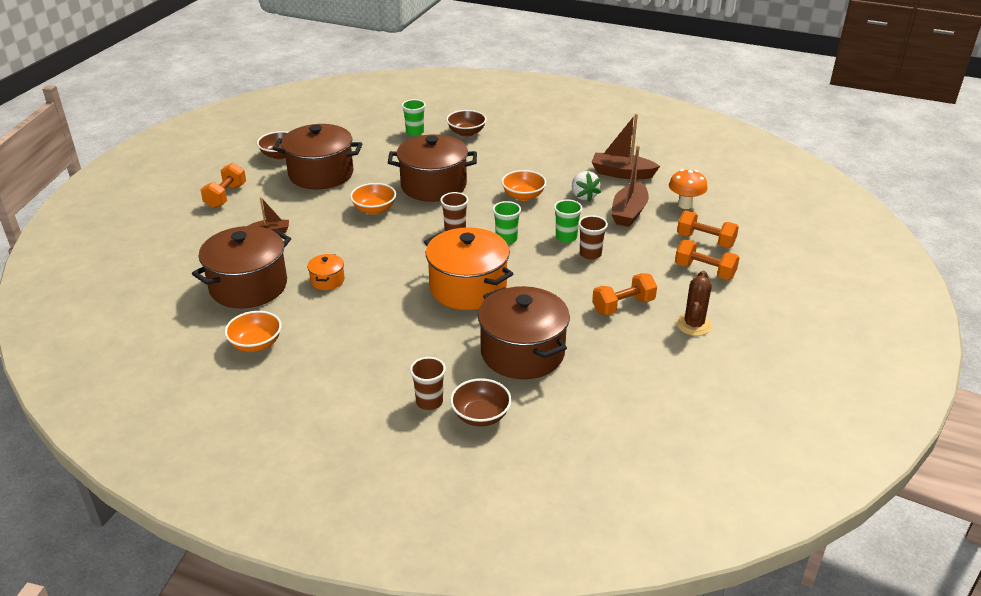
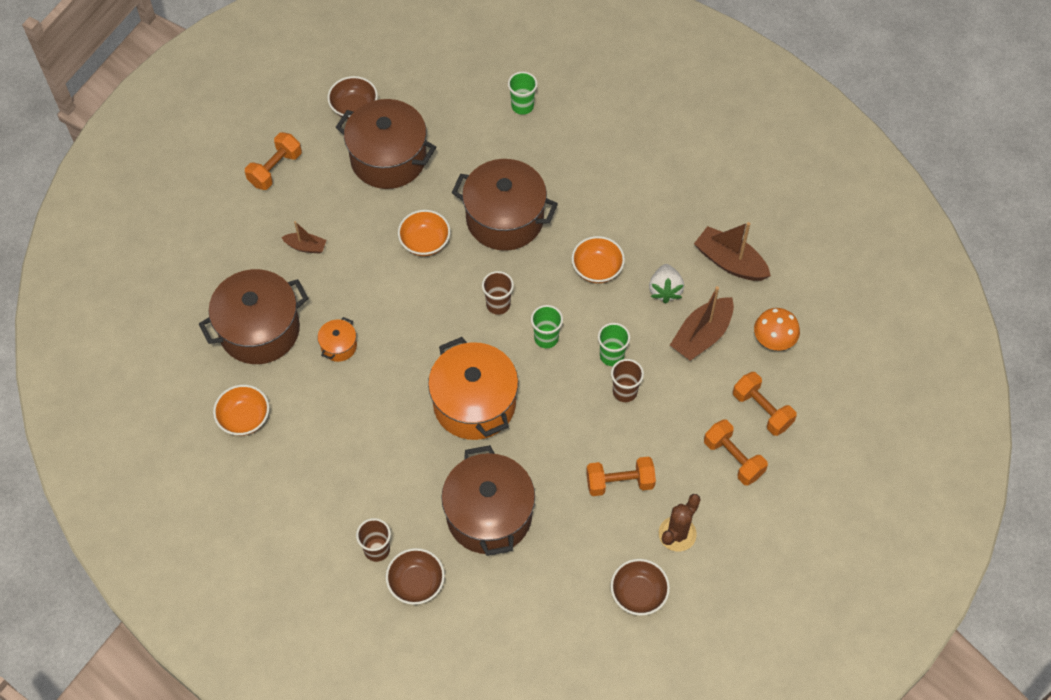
camera: 20 degrees right, 25 degrees up
brown bowl [446,110,487,137] -> brown bowl moved to [611,559,670,615]

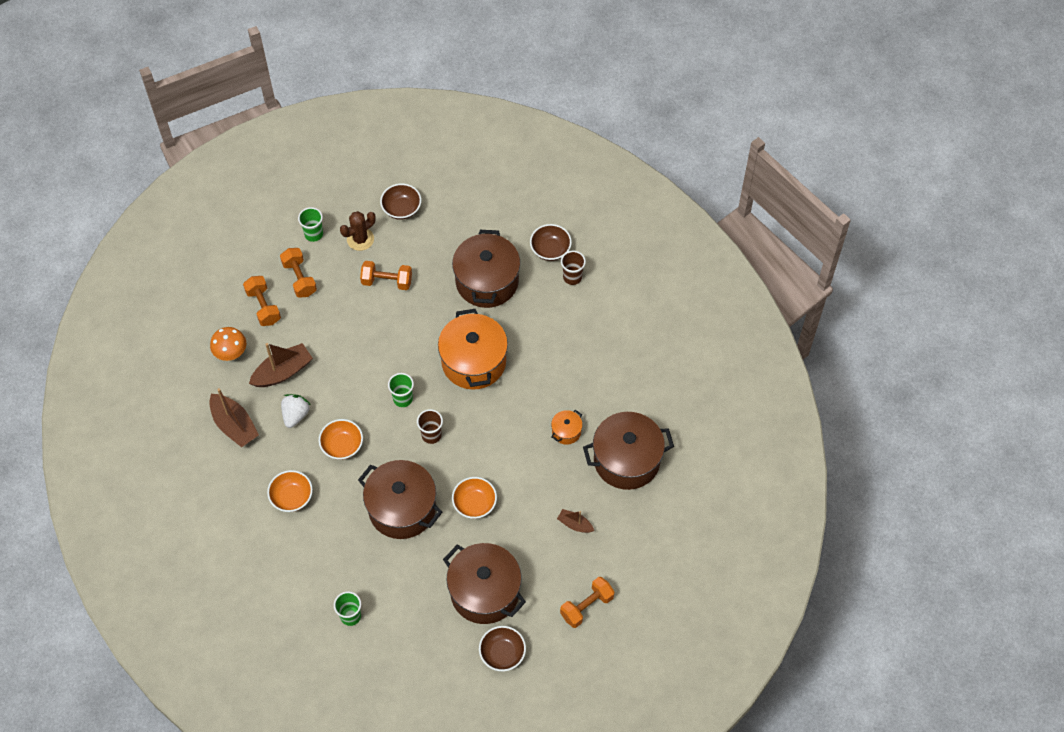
camera: 165 degrees left, 0 degrees up
orange bowl [213,385,269,436] -> orange bowl moved to [267,470,313,512]
green cup [598,323,630,366] -> green cup moved to [298,207,323,242]
brown cup [611,359,644,402] -> none

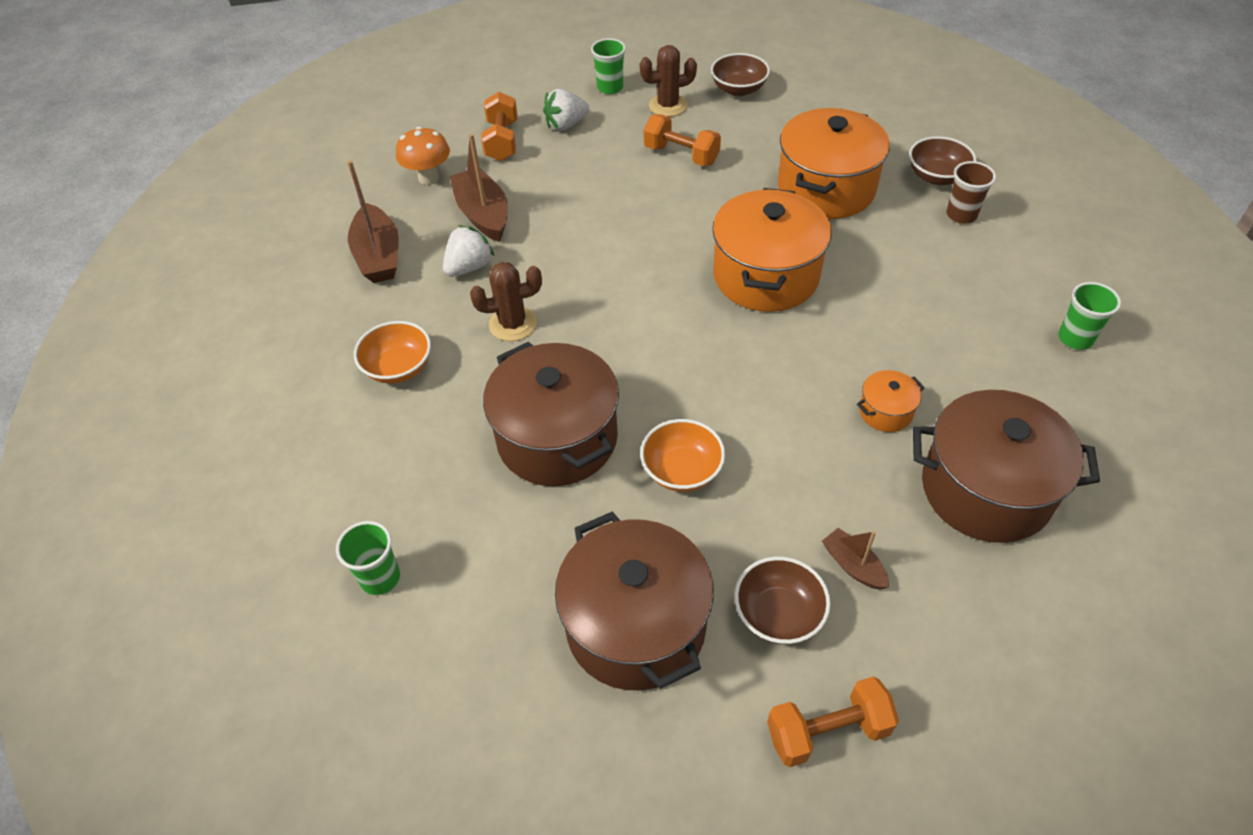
camera: 25 degrees right, 10 degrees down
brown boat [249,343,313,387] -> brown boat turned 105 degrees counterclockwise [450,134,508,242]
orange dumbbell [280,248,317,298] -> white strawberry [543,89,589,131]
orange bowl [319,419,363,460] -> brown cactus [470,262,542,341]
green cup [388,373,414,407] -> green cup moved to [1058,282,1121,350]
brown cup [417,409,443,444] -> none
brown pot [452,230,520,308] -> orange pot [778,108,890,219]
brown bowl [479,626,526,671] -> brown bowl moved to [734,557,831,644]

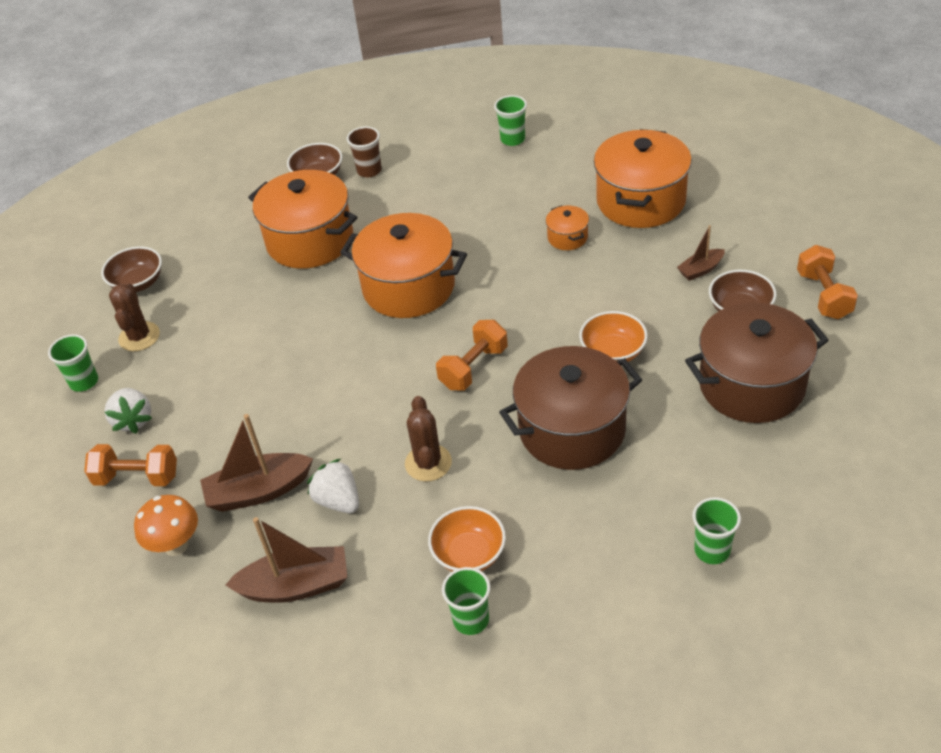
camera: 80 degrees left, 5 degrees down
orange dumbbell [643,114,721,166] -> orange dumbbell moved to [436,320,508,391]
brown pot [913,390,1100,543] -> orange pot [594,129,692,228]
none -> green cup [442,567,490,635]

